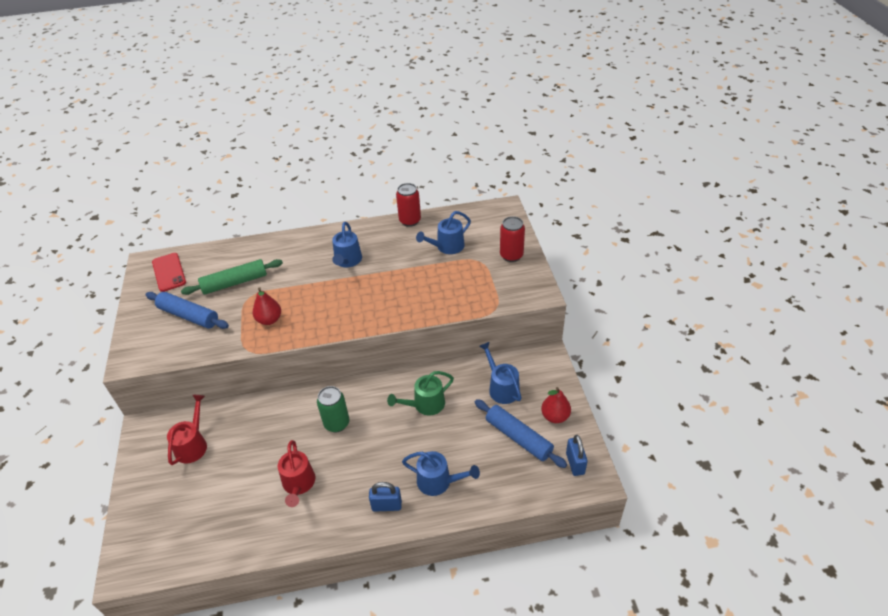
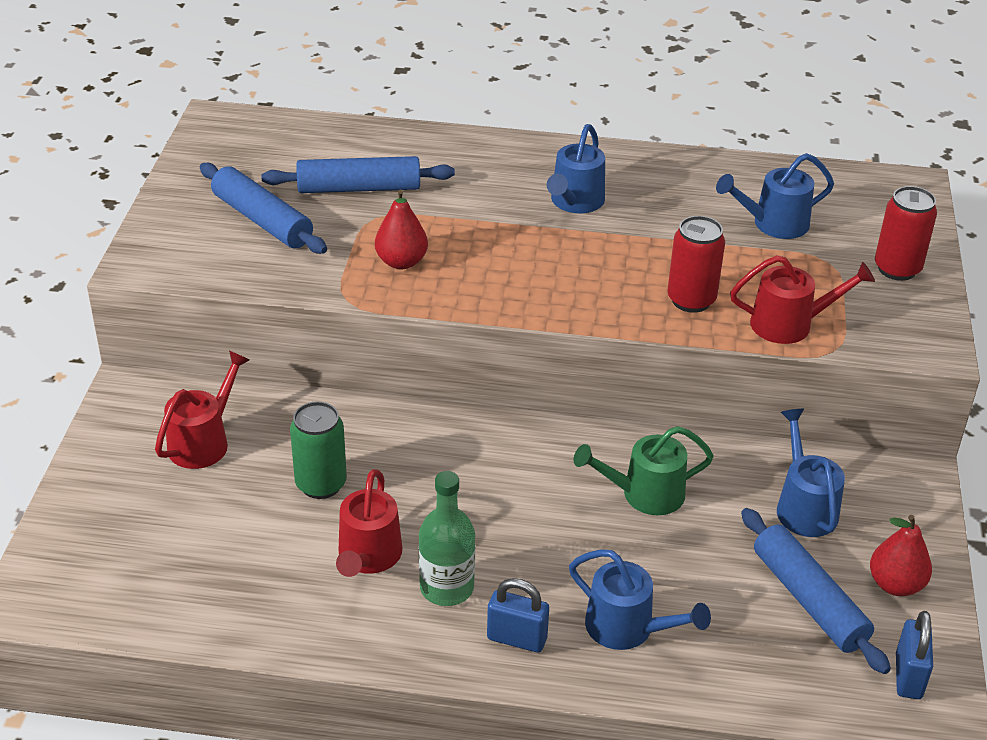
camera: 15 degrees right, 5 degrees down
red phone [152,253,186,292] -> none
green rolling pin [181,259,283,295] -> blue rolling pin [261,156,455,193]
green can [317,386,349,433] -> green can moved to [290,401,347,499]
red can [396,183,421,227] -> red can moved to [667,216,725,313]
none -> green bottle [419,471,475,606]
none -> red watering can [730,255,875,344]

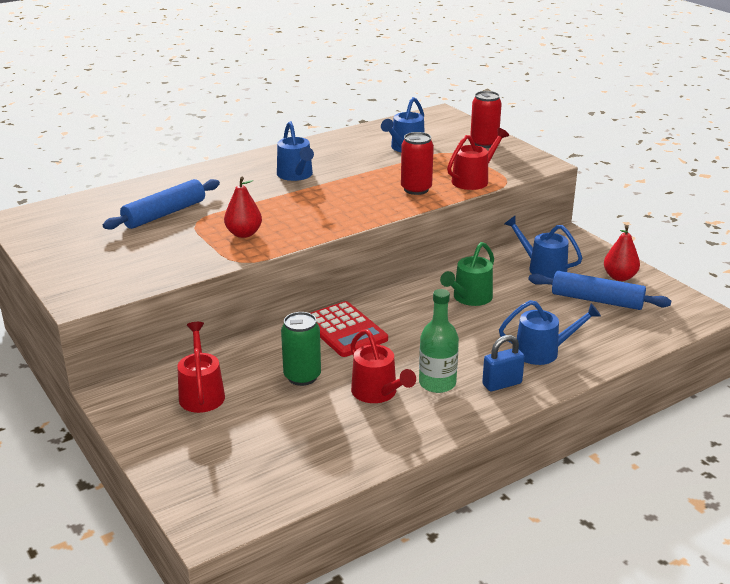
camera: 40 degrees left, 10 degrees down
blue rolling pin [200,163,327,254] -> none
blue padlock [896,611,933,699] -> none
none -> red calculator [311,301,388,357]

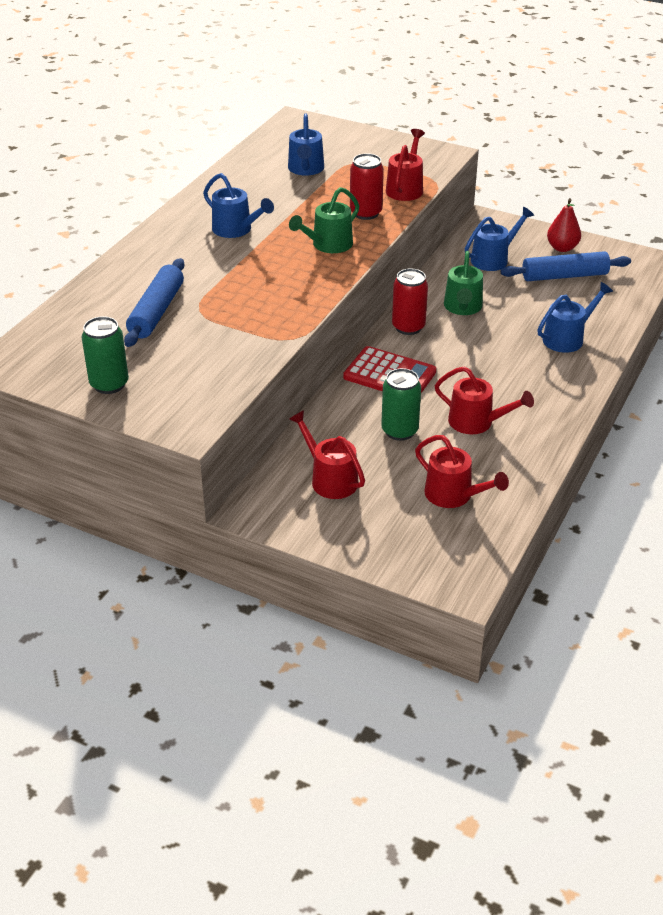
camera: 30 degrees left, 10 degrees up
red pear [224,177,262,238] -> none
green bottle [419,289,459,393] -> none
red can [470,91,502,148] -> red can moved to [392,269,428,335]
blue padlock [482,335,525,391] -> none
blue watering can [504,216,582,279] -> blue watering can turned 135 degrees clockwise [465,207,534,271]
none -> green can [82,316,129,394]
none -> green watering can [289,187,359,253]
none -> red watering can [415,435,509,508]

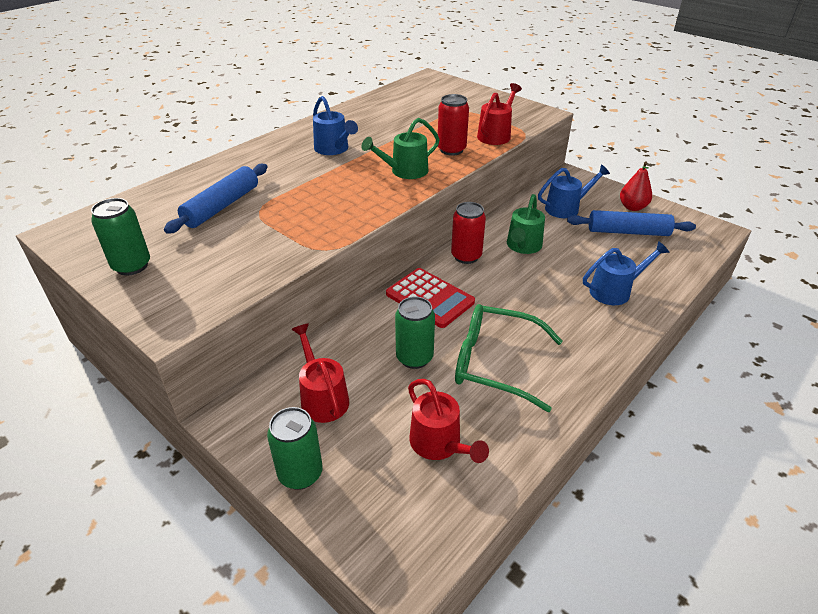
camera: 15 degrees right, 0 degrees up
blue watering can [288,113,324,176] -> none
red watering can [434,366,534,434] -> green glasses [455,304,563,412]
none -> green can [267,407,323,490]

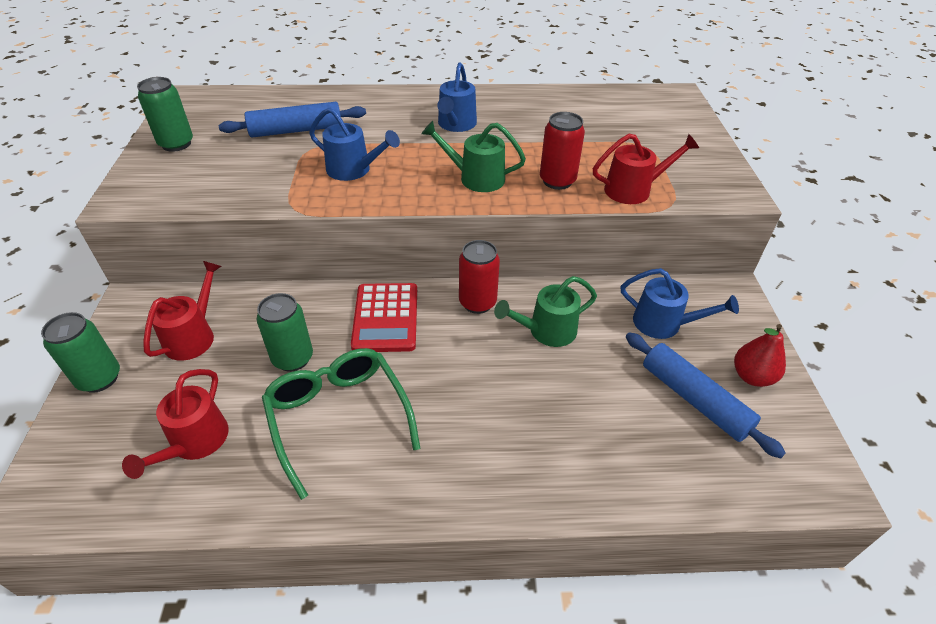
camera: 45 degrees right, 5 degrees up
blue watering can [583,241,669,305] -> blue watering can moved to [309,107,400,181]

